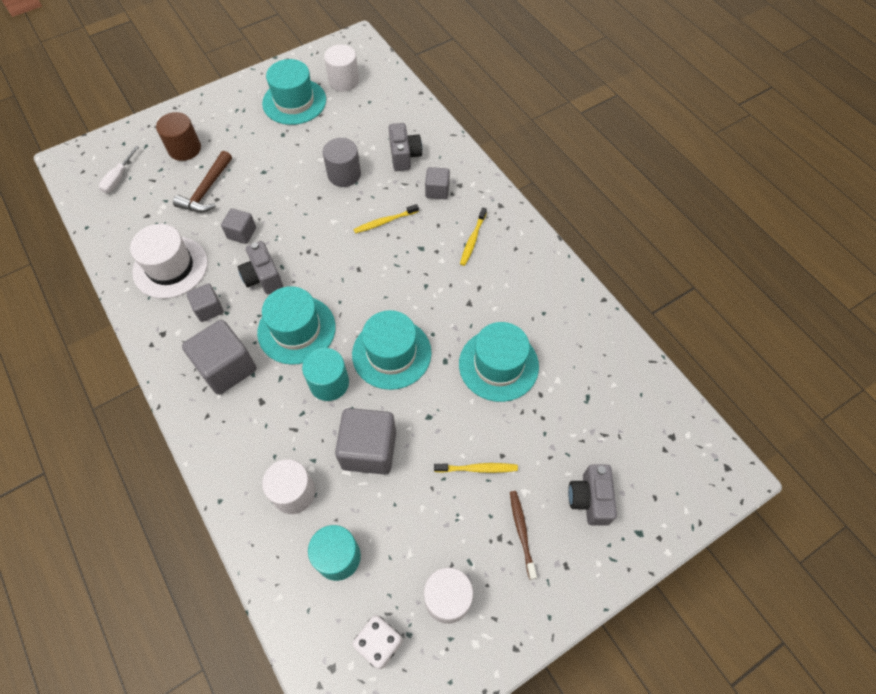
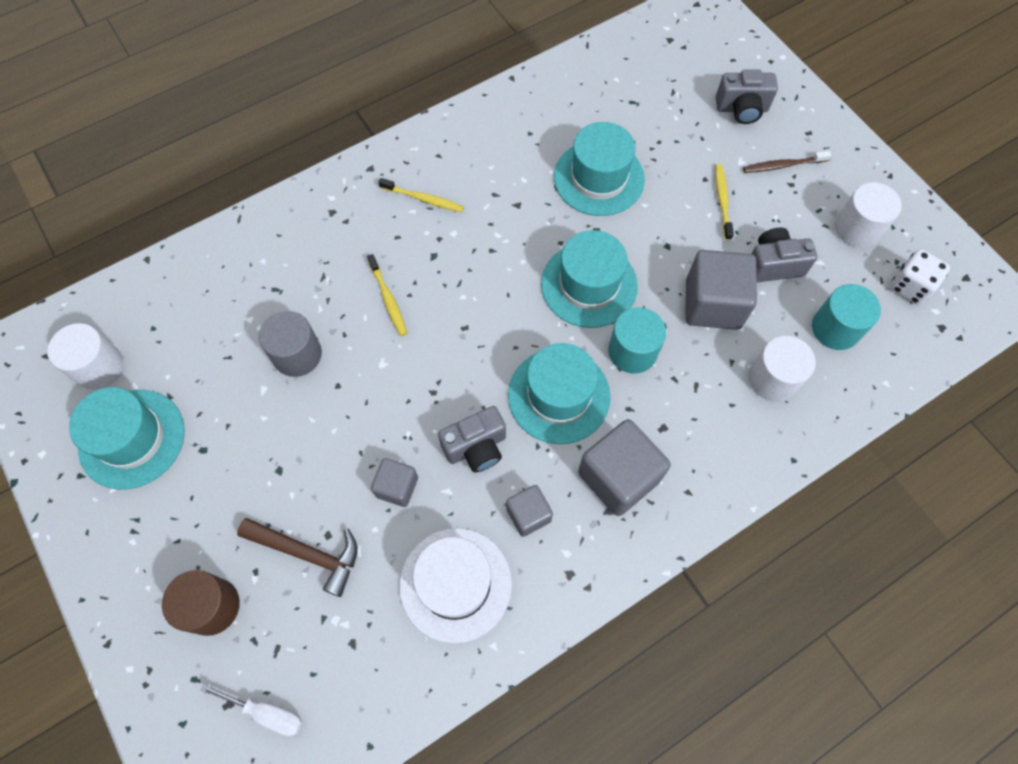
camera: 90 degrees left, 5 degrees up
grey camera [389,123,422,171] -> grey camera moved to [751,228,817,282]
grey cube [425,167,450,199] -> none

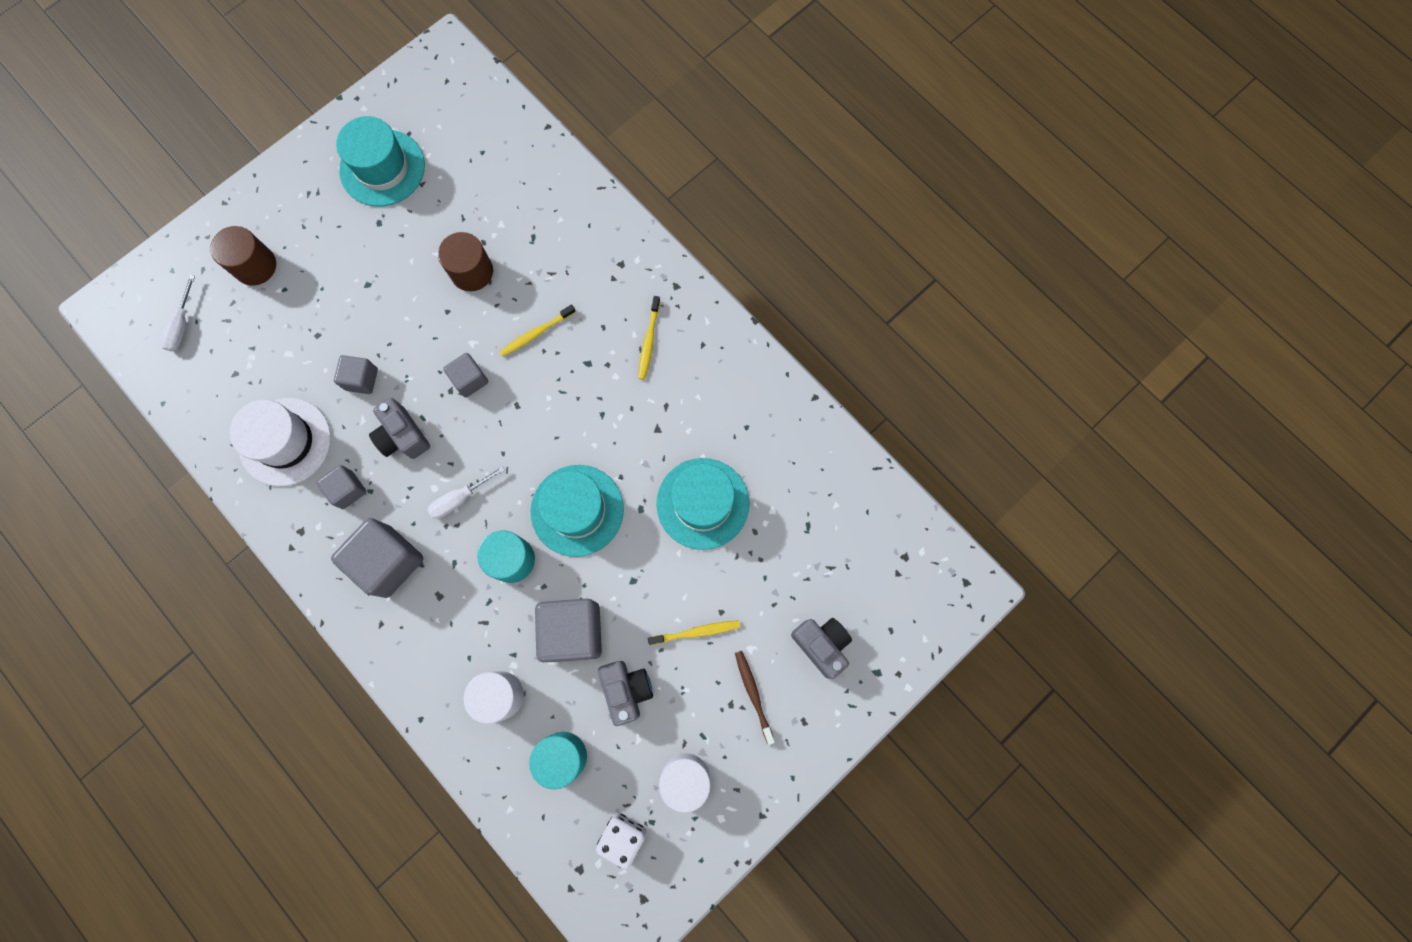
camera: 80 degrees right, 10 degrees up
white cylinder [47,323,124,390] -> none
brown hammer [237,518,357,597] -> none
grey cylinder [259,311,322,377] -> brown cylinder [438,232,493,291]
turquoise hat [508,343,611,444] -> white screwdriver [428,466,505,519]
grey camera [716,69,778,124] -> grey camera turned 150 degrees clockwise [791,618,852,679]
none -> grey cube [443,353,488,398]

